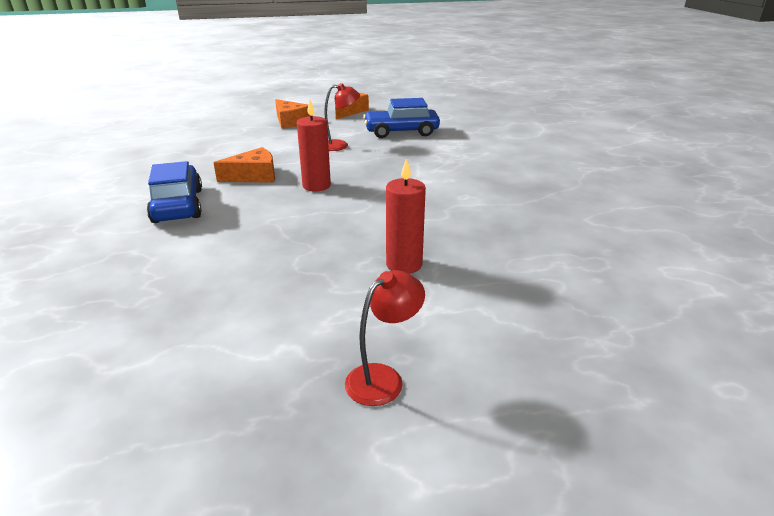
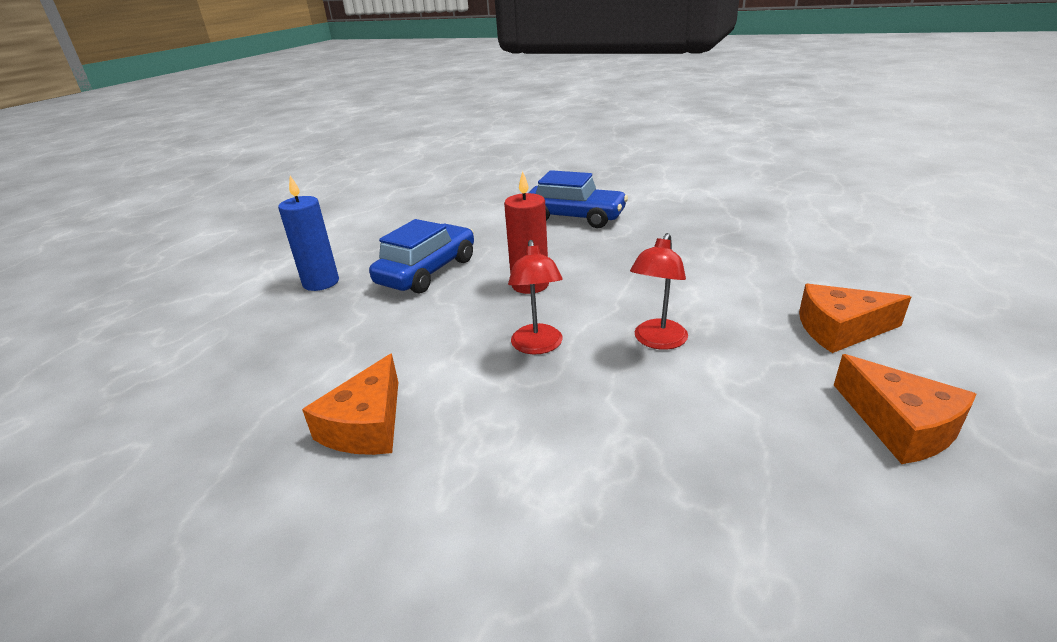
camera: 130 degrees right, 0 degrees up
orange cheese [214,147,275,183] -> orange cheese moved to [302,354,398,455]
red lamp [345,270,425,406] -> red lamp moved to [508,240,563,354]
blue car [363,98,440,138] -> blue car moved to [369,219,474,294]
red candle [386,159,426,274] -> blue candle [278,175,339,291]

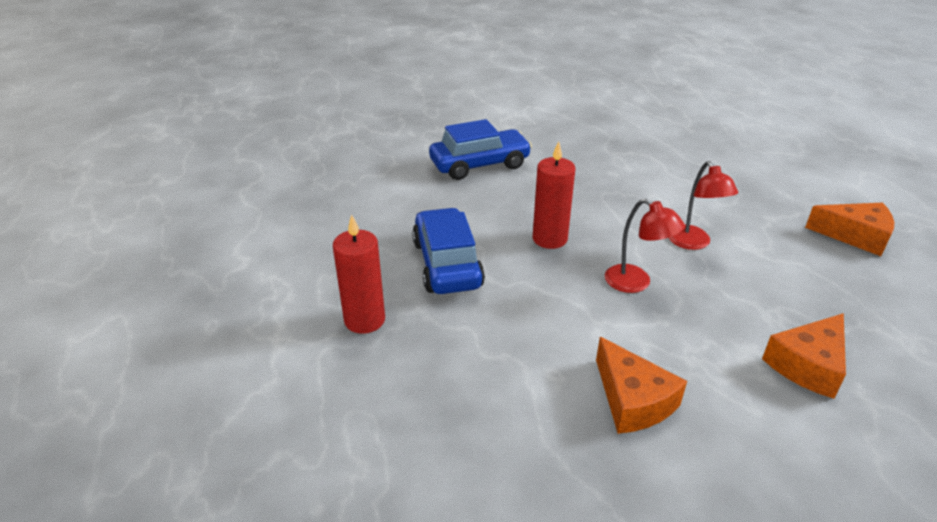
camera: 45 degrees left, 5 degrees up
blue candle [278,175,339,291] -> red candle [333,215,385,334]
orange cheese [799,284,911,353] -> orange cheese moved to [762,313,846,399]

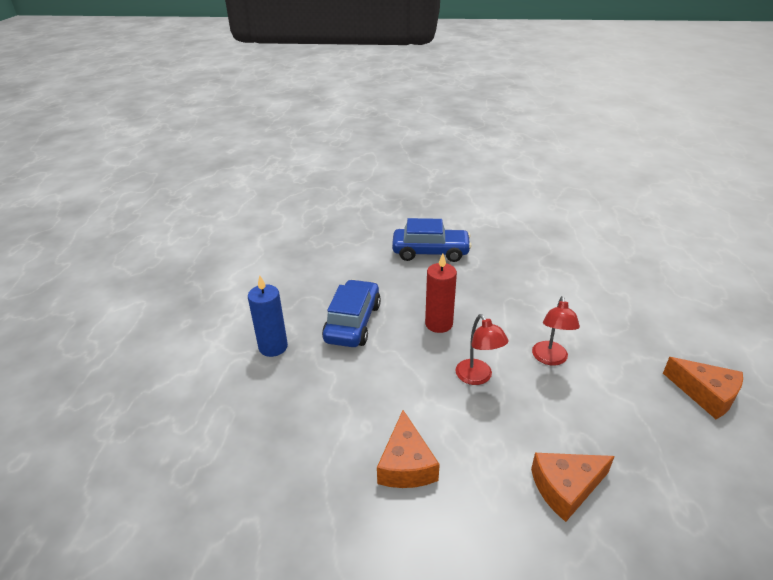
camera: 25 degrees right, 0 degrees up
red candle [333,215,385,334] -> blue candle [248,276,288,357]

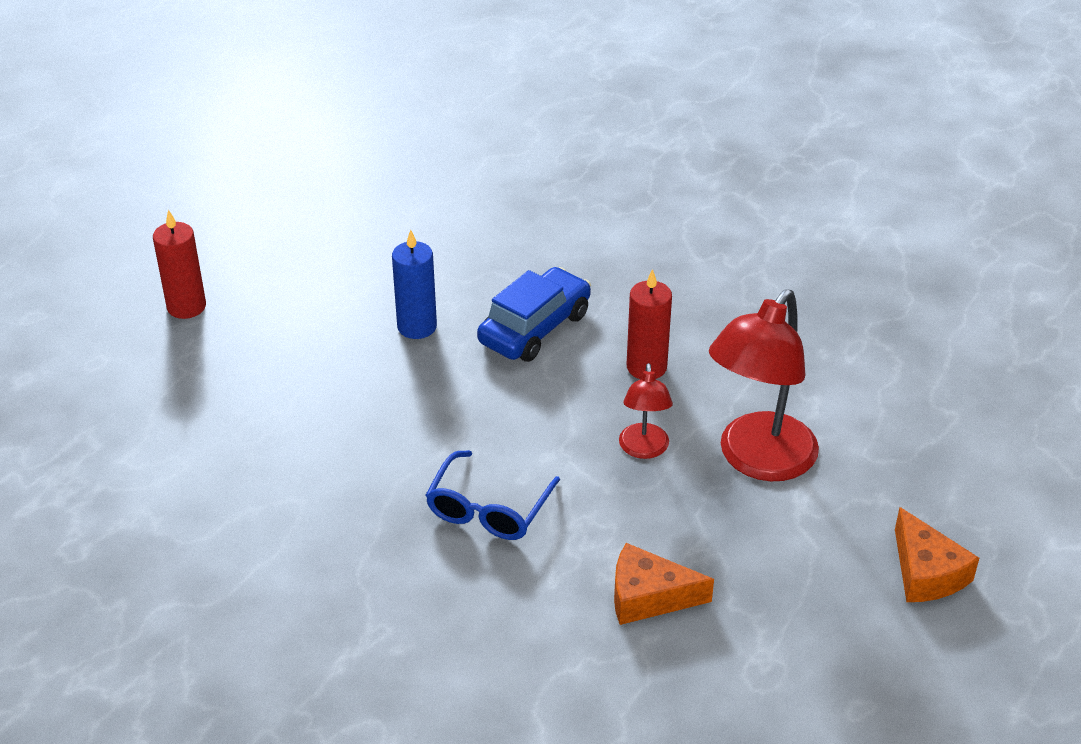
camera: 25 degrees right, 5 degrees up
orange cheese [377,410,440,488] -> blue glasses [426,450,560,540]
blue car [392,218,472,262] -> none
red lamp [532,296,580,365] -> red lamp [709,289,819,481], size x1.93
none -> red candle [153,210,206,319]

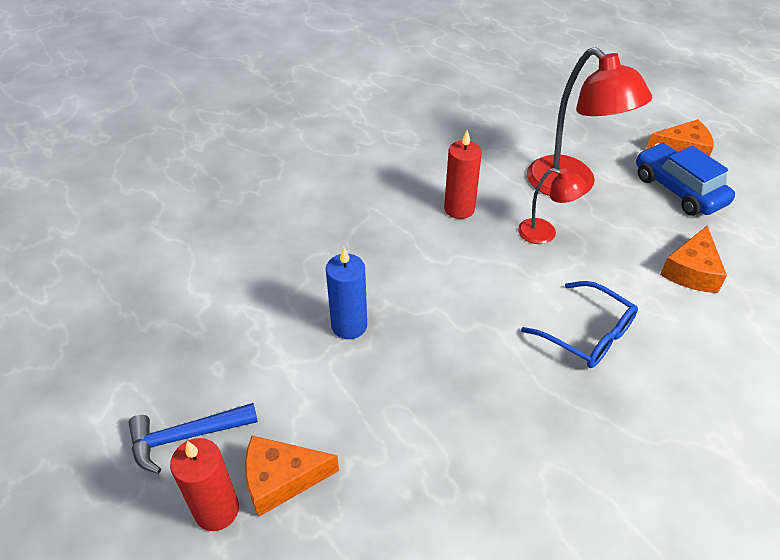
camera: 70 degrees left, 5 degrees up
blue car [477,267,591,362] -> blue car moved to [636,143,735,216]
none -> blue hammer [128,403,258,474]
none -> orange cheese [245,436,339,517]

